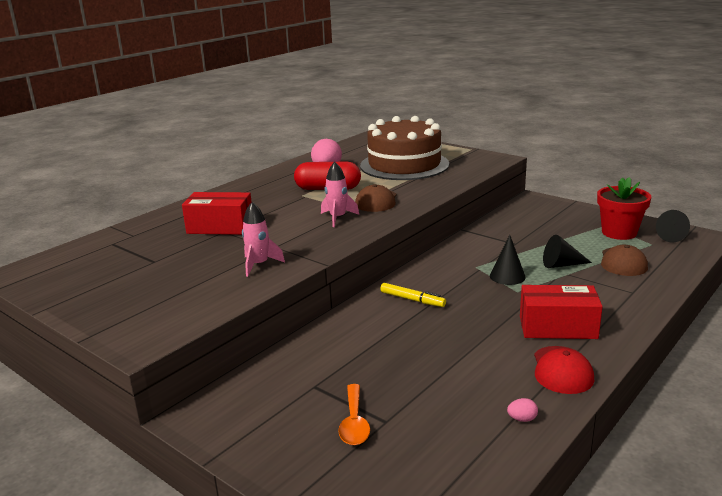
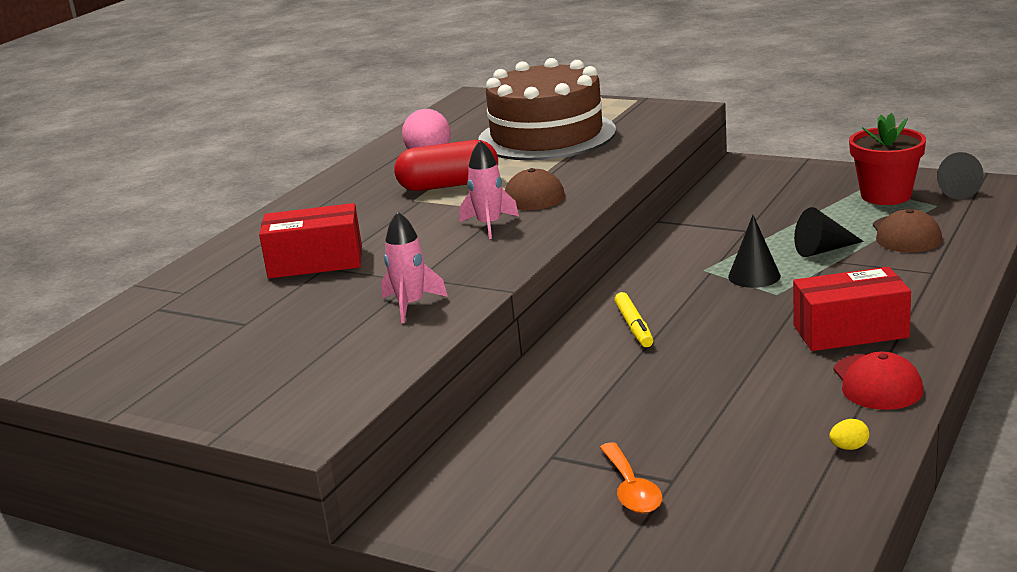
camera: 10 degrees left, 0 degrees up
yellow marker [380,283,446,307] -> yellow marker turned 60 degrees clockwise [614,292,653,347]
pink egg [507,398,538,422] -> yellow egg [829,419,869,450]

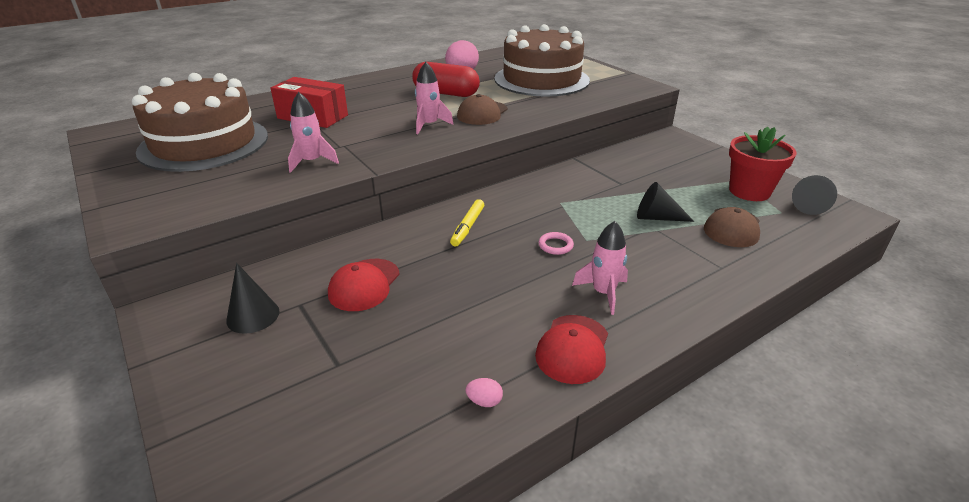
camera: 25 degrees right, 10 degrees up
orange spoon [599,442,663,514] -> none
black cone [728,215,781,288] -> black cone moved to [226,263,280,334]
red box [793,267,911,351] -> pink rocket [572,221,628,315]
yellow egg [829,419,869,450] -> pink egg [466,378,503,407]
none -> brown cake [132,73,268,172]
none -> red cap [328,259,400,311]
none -> pink ring [539,232,574,255]

